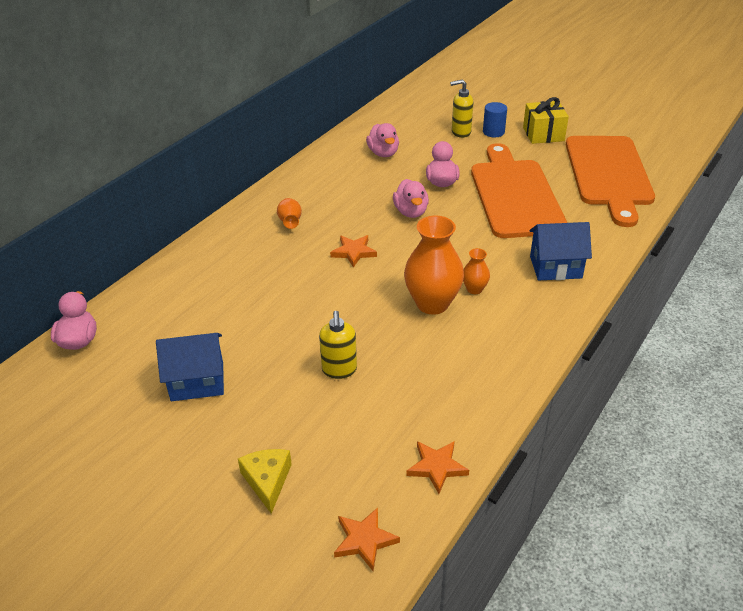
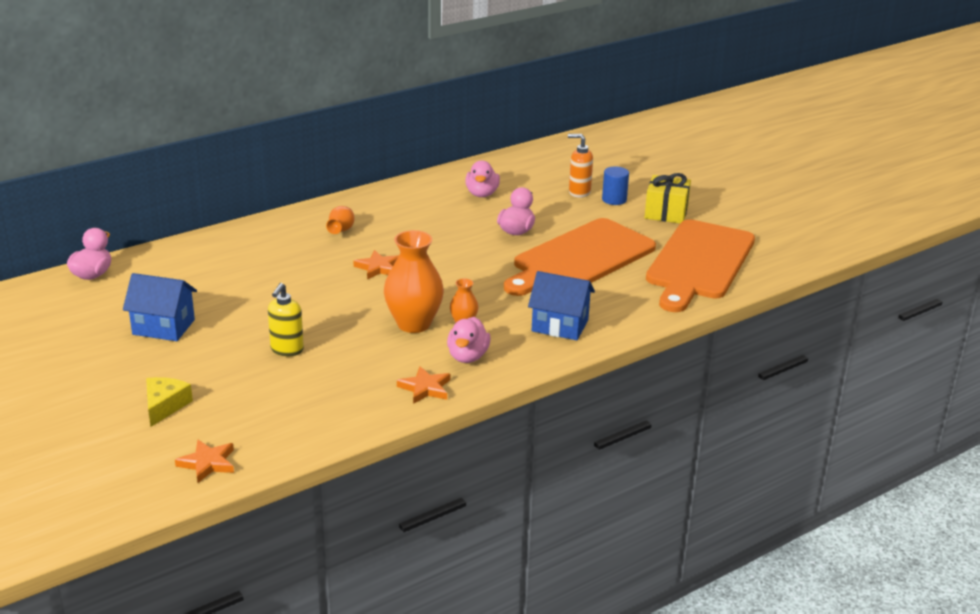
camera: 20 degrees right, 10 degrees down
pink duck [393,179,429,218] -> pink duck moved to [447,317,491,363]
orange star [407,441,469,494] -> orange star moved to [397,366,450,404]
yellow soap dispenser [450,79,473,138] -> orange soap dispenser [568,134,593,198]
orange cutting board [471,143,567,238] -> orange cutting board turned 150 degrees counterclockwise [504,218,656,296]

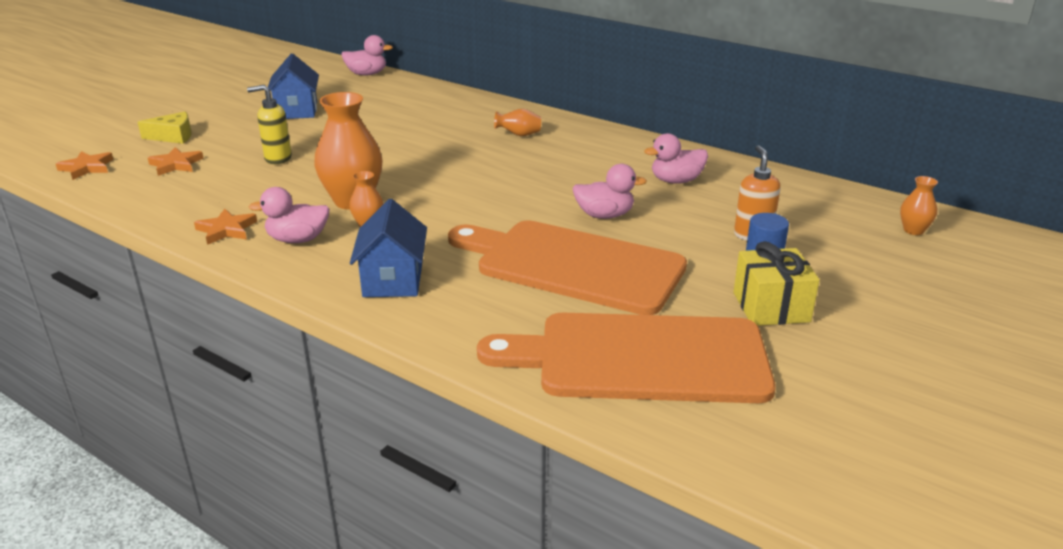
camera: 70 degrees right, 0 degrees up
orange star [353,250,399,279] -> orange star moved to [148,147,204,176]
none -> orange vase [900,176,938,235]

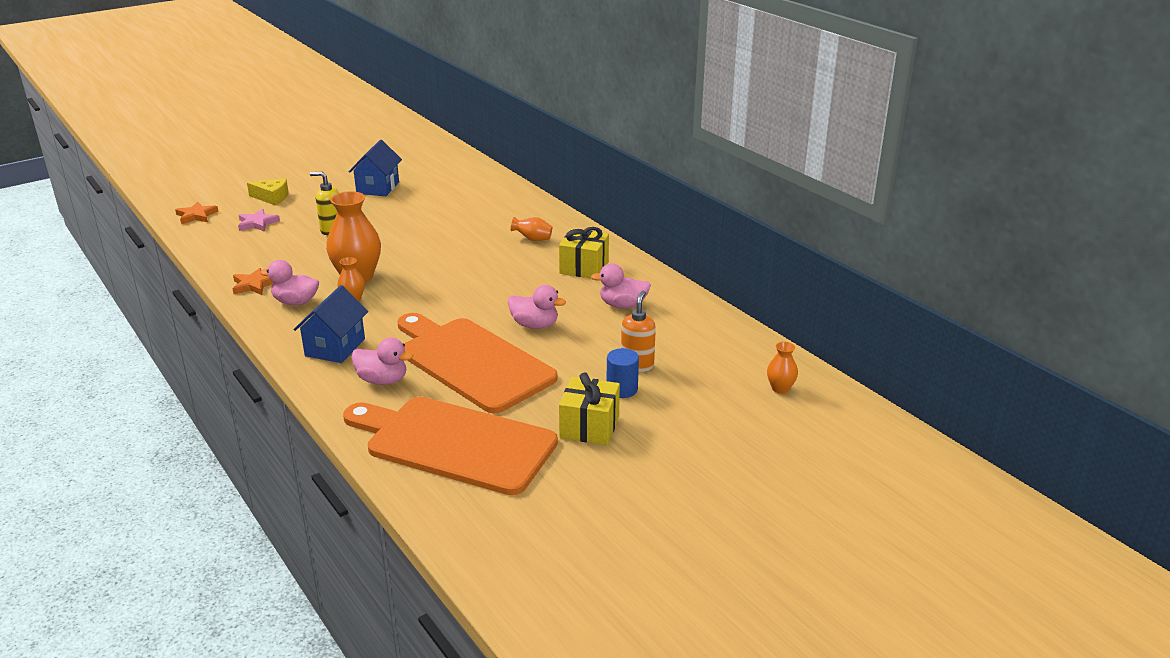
camera: 20 degrees right, 0 degrees up
orange star [148,147,204,176] -> pink star [238,209,280,232]
pink duck [341,35,393,75] -> pink duck moved to [351,338,413,385]
none -> yellow gift [559,227,609,279]

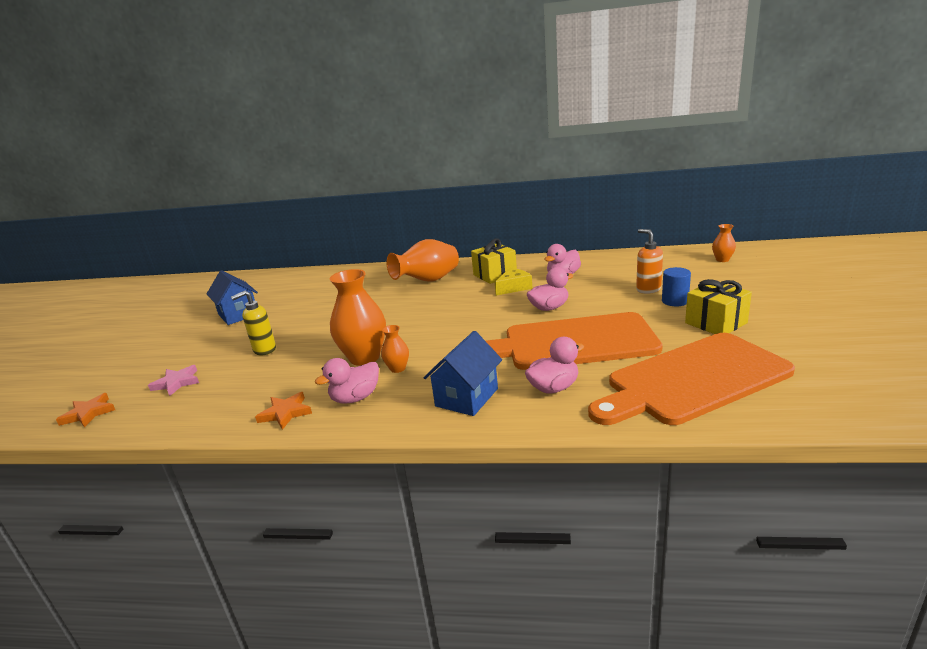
camera: 45 degrees left, 5 degrees down
yellow cheese [247,178,288,205] -> yellow cheese moved to [495,268,532,296]
blue house [294,285,368,363] -> blue house turned 60 degrees clockwise [424,331,502,416]
orange vase [511,217,552,241] -> orange vase [386,239,459,281], size x2.06

